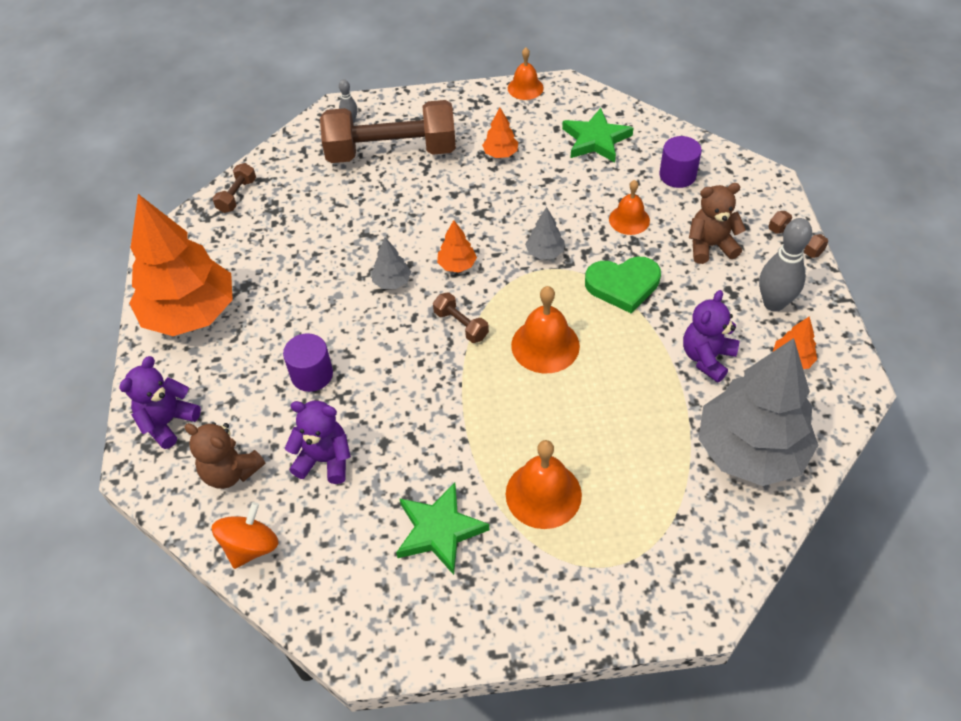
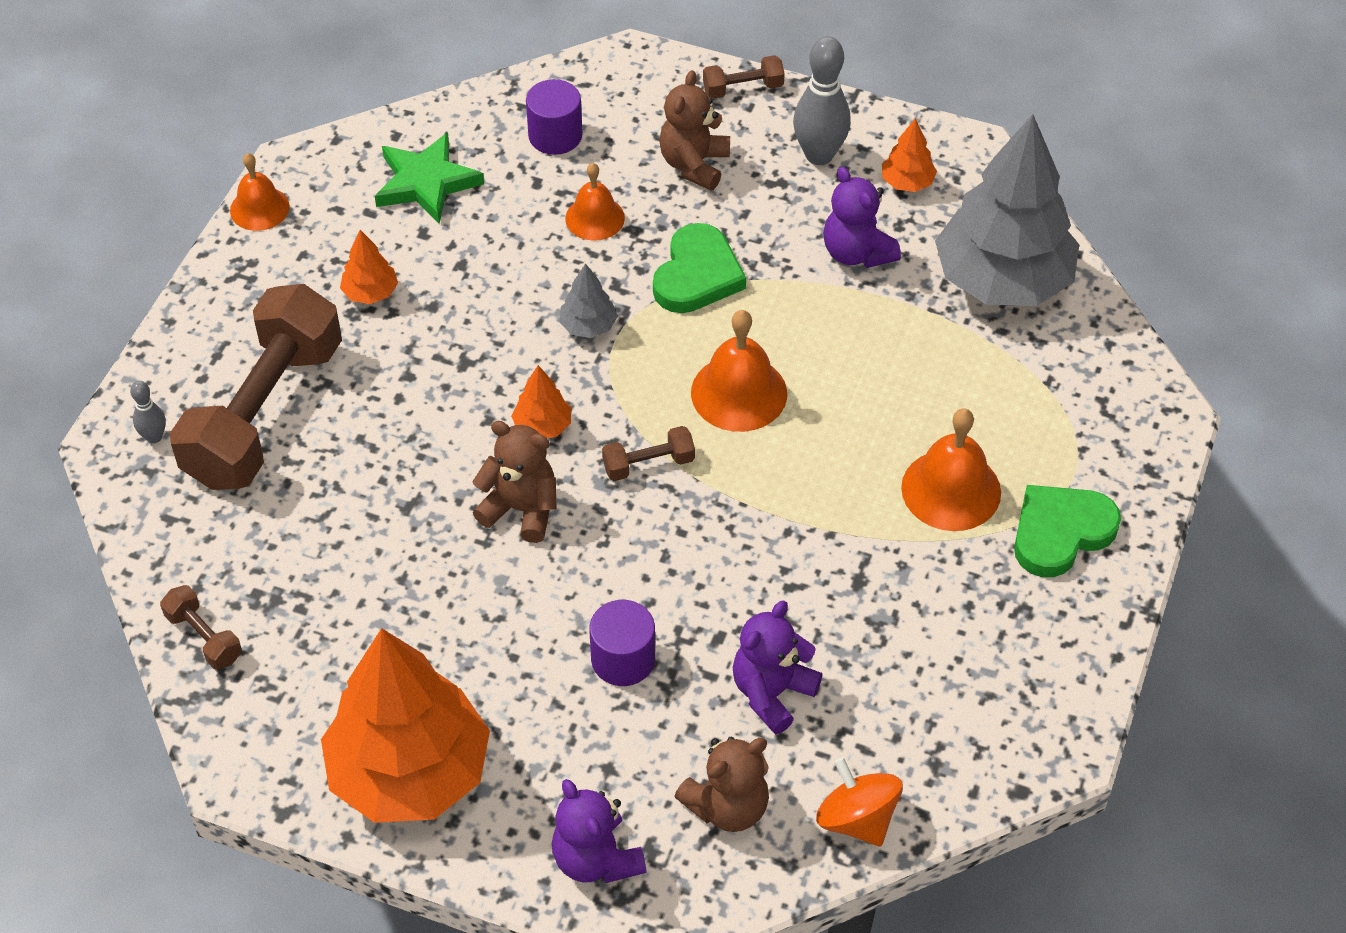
camera: 65 degrees left, 0 degrees up
grey tree [371,238,411,289] -> brown teddy bear [472,421,556,543]
green star [396,483,489,575] -> none
none -> green heart [1014,485,1121,577]

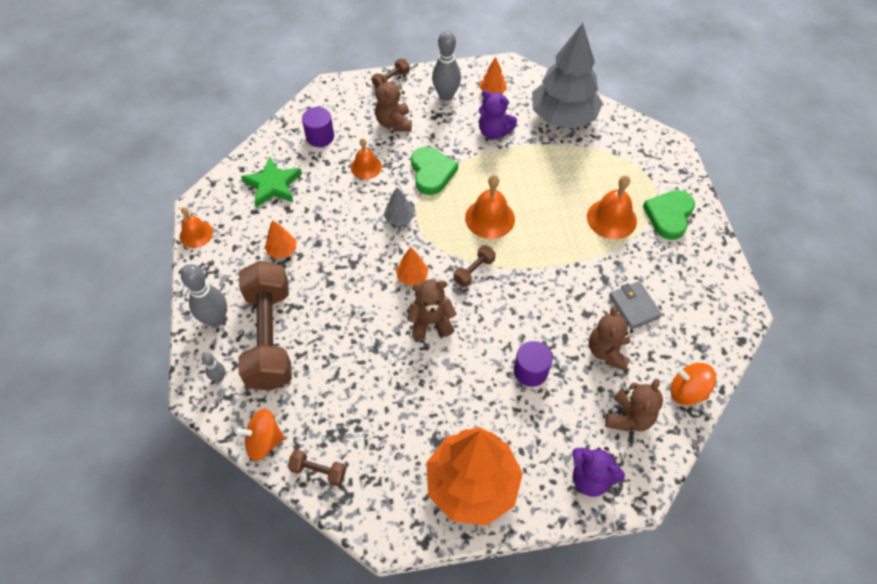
camera: 30 degrees left, 5 degrees up
purple teddy bear [733,601,823,734] -> brown teddy bear [589,306,633,371]
none -> grey bowling pin [181,264,227,327]
none -> orange spinning top [234,409,285,461]
none -> grey wallet [609,281,662,329]

